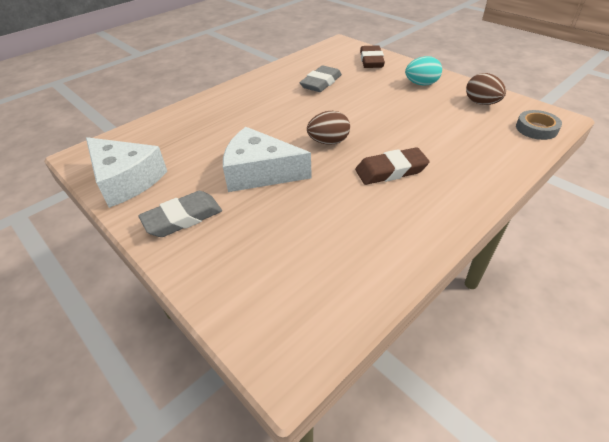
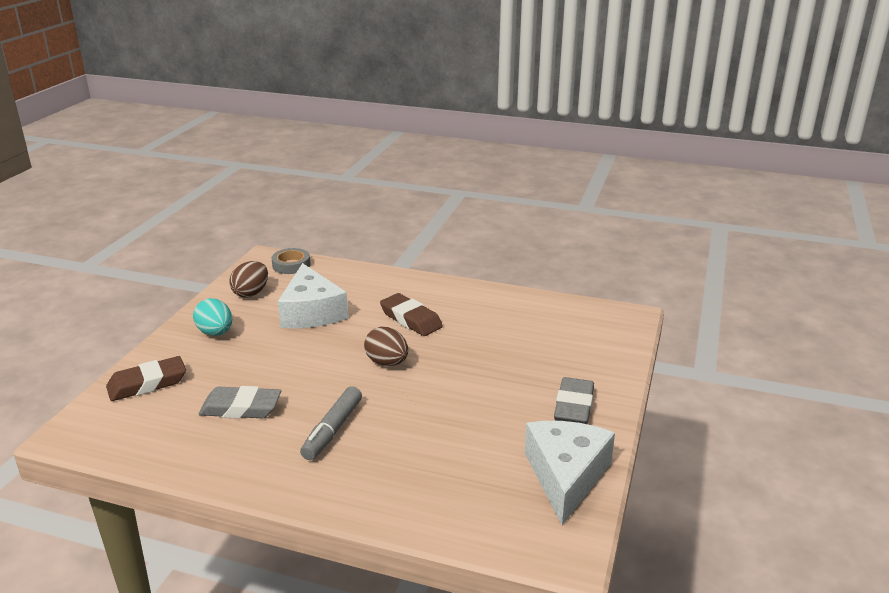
camera: 120 degrees left, 15 degrees down
grey eraser [138,191,222,237] -> grey eraser turned 75 degrees clockwise [554,377,594,424]
white cheese [223,127,312,192] -> white cheese moved to [278,263,348,328]
none -> grey marker [300,386,362,460]

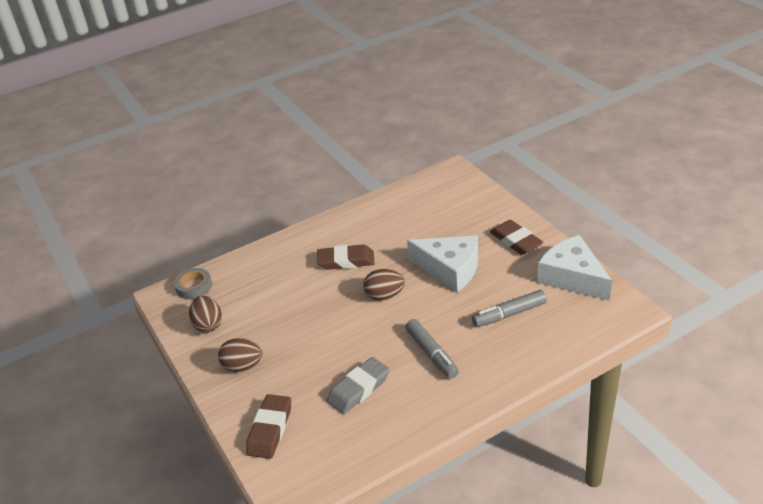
camera: 45 degrees left, 10 degrees up
turquoise egg [193,298,232,336] -> brown egg [218,338,262,372]
white cheese [278,263,348,328] -> white cheese moved to [407,236,478,292]
grey eraser [554,377,594,424] -> brown eraser [490,220,543,255]
none -> grey marker [472,290,547,327]

